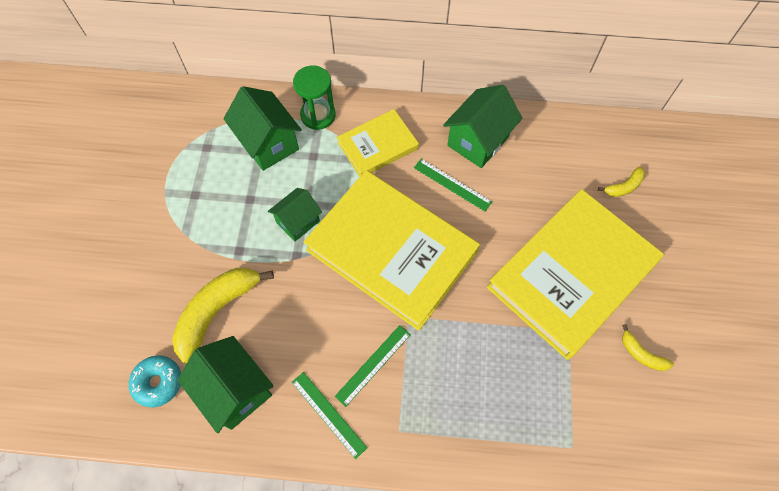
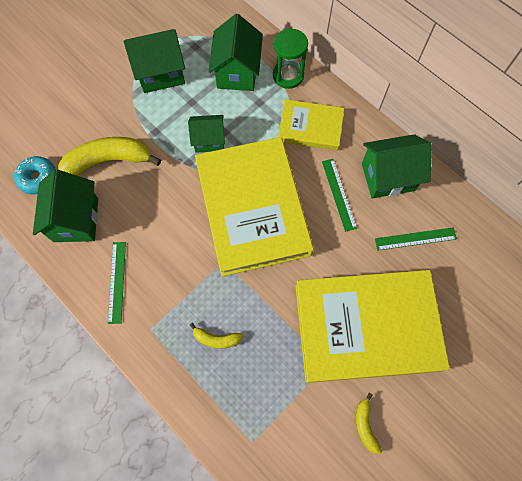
camera: 40 degrees right, 5 degrees up
green ruler [334,325,411,407] -> green ruler moved to [375,227,457,251]
yellow banana [598,166,645,197] -> yellow banana moved to [190,323,243,349]
none -> green house [124,29,185,93]

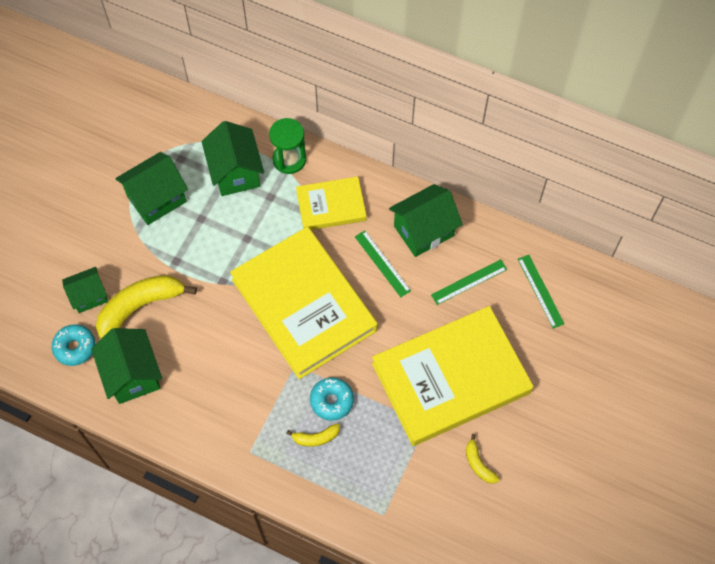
camera: 20 degrees left, 5 degrees down
green ruler [108,242,126,324] -> green ruler moved to [518,255,564,328]
green house [188,115,225,153] -> green house moved to [62,267,108,313]
none -> turquoise donut [310,378,354,420]

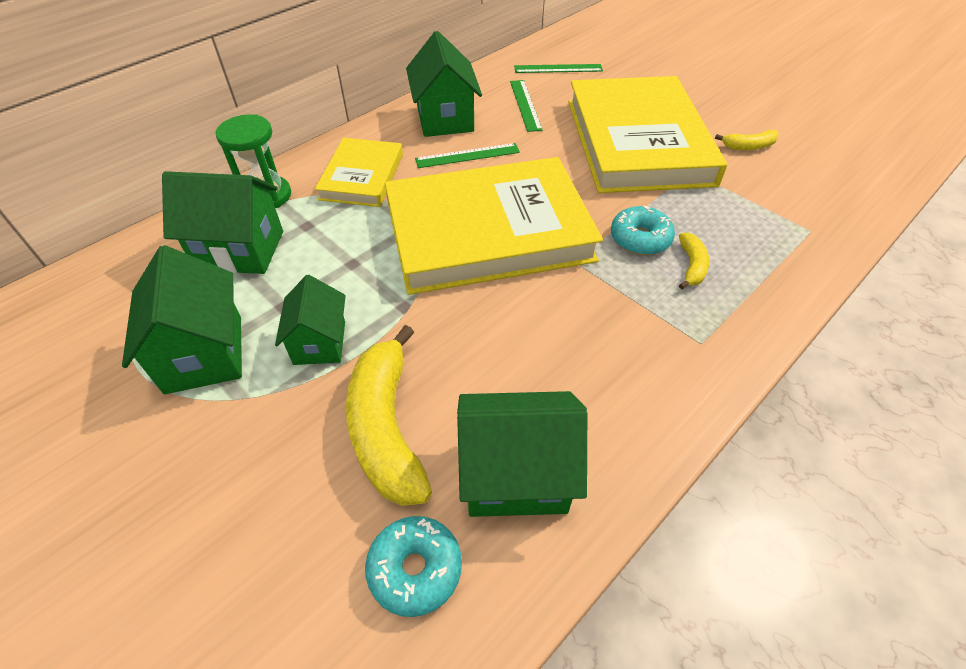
camera: 70 degrees left, 15 degrees down
green house [62,267,108,313] -> green house moved to [275,275,346,365]

